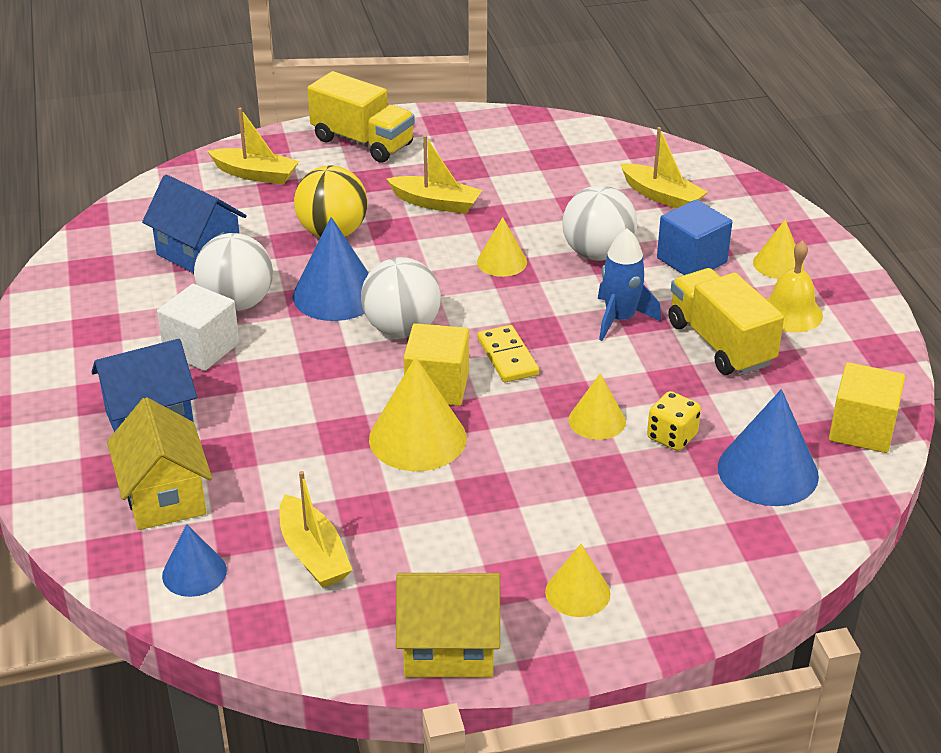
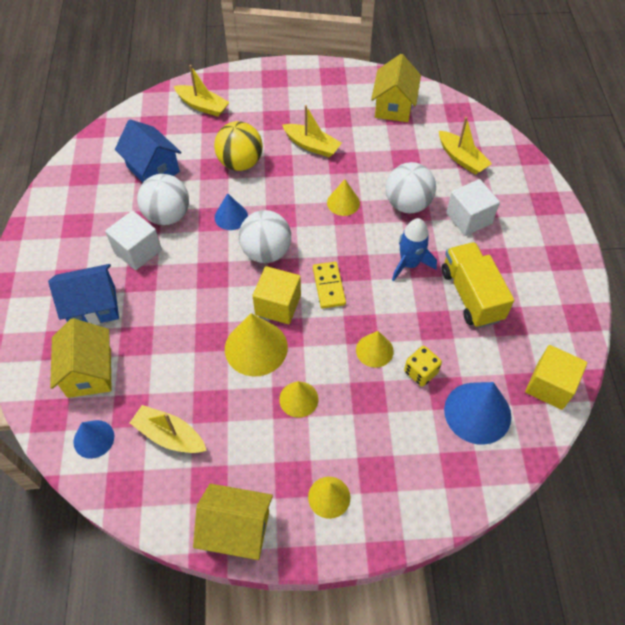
camera: 10 degrees right, 20 degrees up
yellow boat [279,471,352,588] -> yellow boat turned 135 degrees clockwise [130,405,207,453]
blue cone [293,217,369,321] -> blue cone [215,193,248,230], size x0.60
yellow truck [307,71,415,163] -> none
blue cube [657,199,732,275] -> white cube [446,179,500,236]
yellow cone [753,219,804,279] -> yellow cone moved to [279,381,319,418]
yellow bell [766,240,823,332] -> none
none -> yellow house [371,54,421,122]

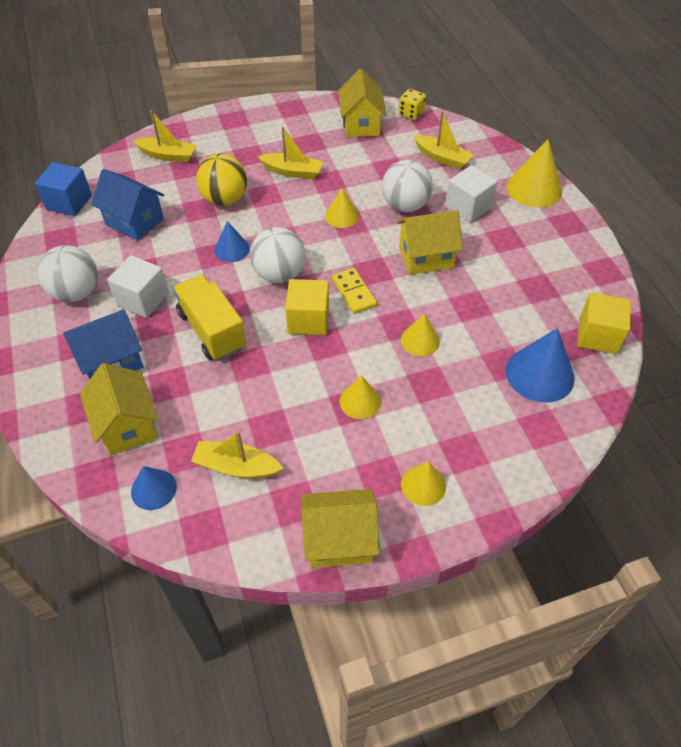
camera: 15 degrees left, 5 degrees down
white ball [137,174,189,225] -> white ball moved to [37,245,98,302]
yellow cone [225,313,288,376] -> yellow cone moved to [507,139,562,208]
blue rocket [392,218,437,281] -> yellow house [397,210,463,275]
yellow dice [404,346,442,386] -> yellow dice moved to [399,89,426,120]
yellow truck [442,242,514,328] -> yellow truck moved to [173,275,246,361]
none -> blue cube [35,162,92,216]

